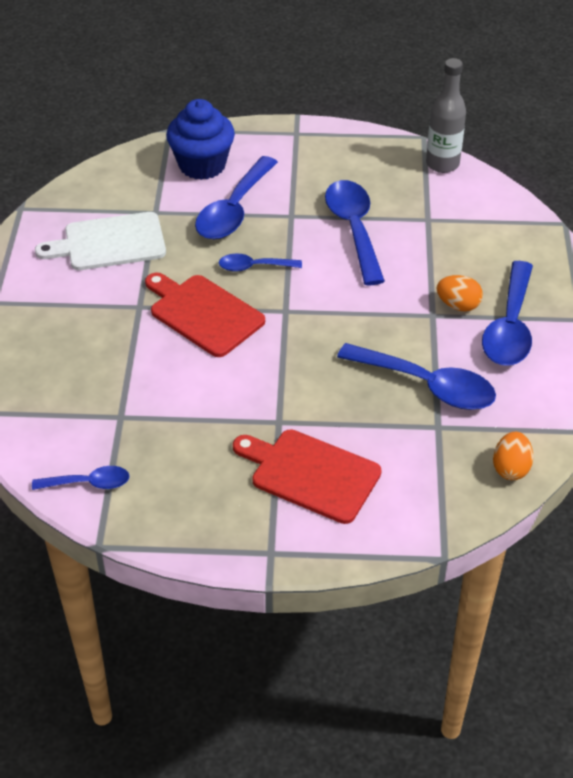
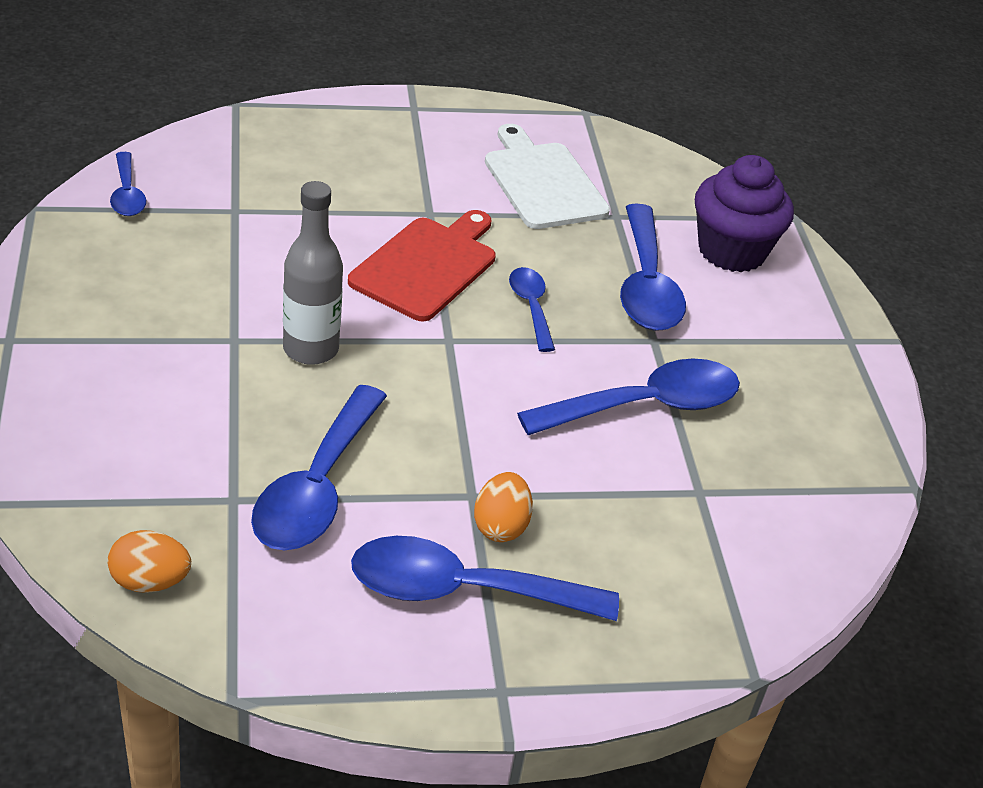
camera: 75 degrees right, 5 degrees down
blue cupcake [166,99,235,180] -> purple cupcake [695,155,794,272]
blue spoon [195,156,278,239] -> blue spoon turned 105 degrees counterclockwise [620,203,686,331]
red cutting board [233,429,382,524] -> none
grey bottle [426,58,466,173] -> grey bottle moved to [283,181,343,365]

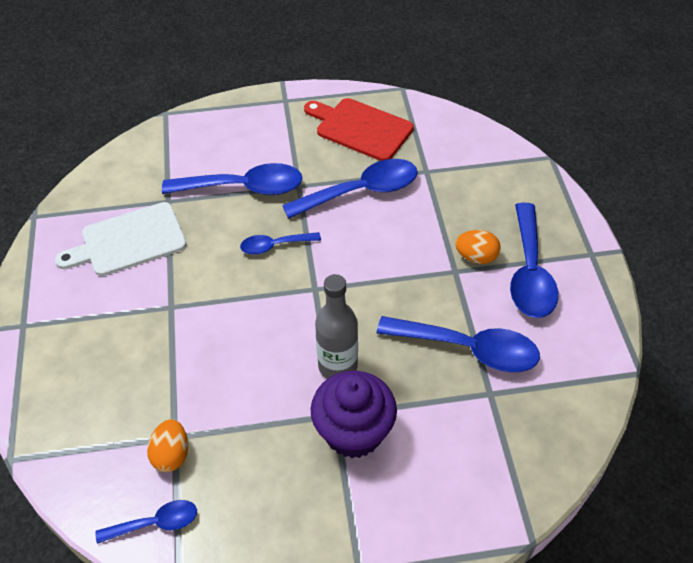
camera: 85 degrees left, 10 degrees up
orange egg [108,530,191,593] -> orange egg moved to [147,419,188,472]
red cutting board [348,210,496,321] -> red cutting board moved to [304,98,414,161]
blue spoon [517,359,740,435] -> blue spoon turned 90 degrees clockwise [282,159,418,219]
purple cupcake [695,155,794,272] -> purple cupcake moved to [311,371,397,458]

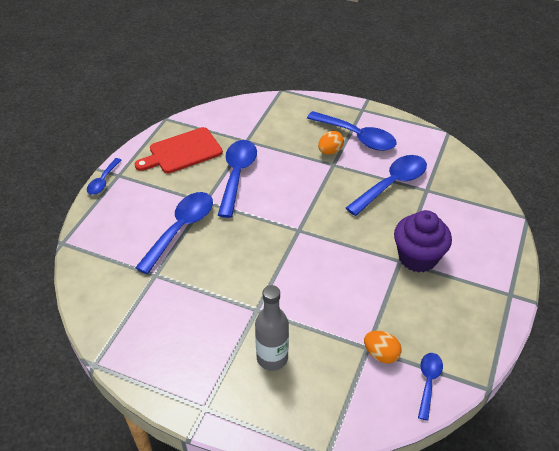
camera: 60 degrees left, 5 degrees down
white cutting board [55,202,187,276] -> none
blue spoon [240,232,321,255] -> blue spoon moved to [87,158,121,195]
grey bottle [315,274,358,379] -> grey bottle moved to [255,285,289,371]

